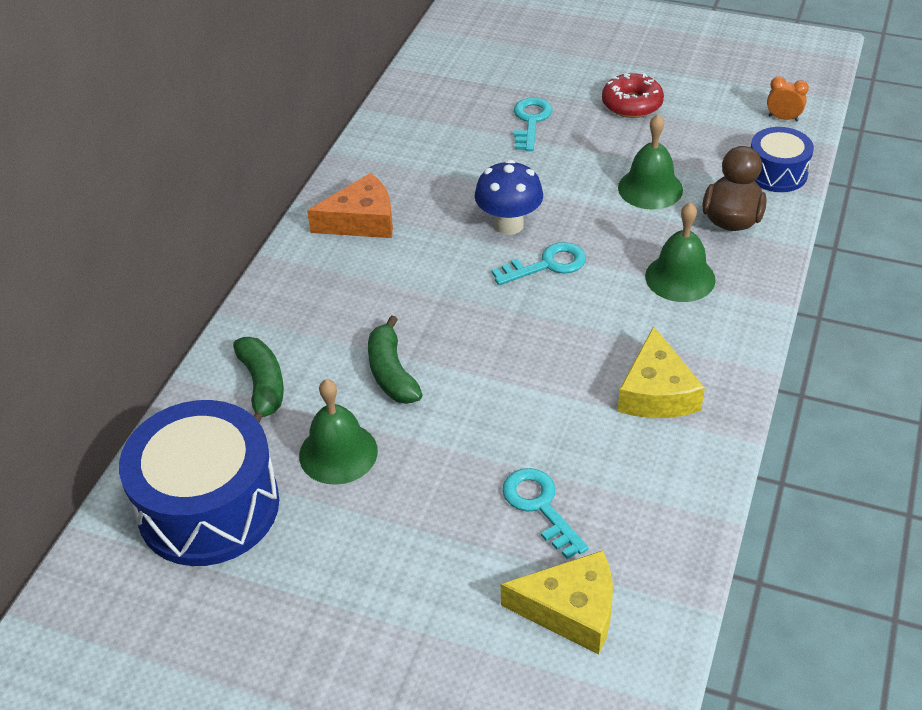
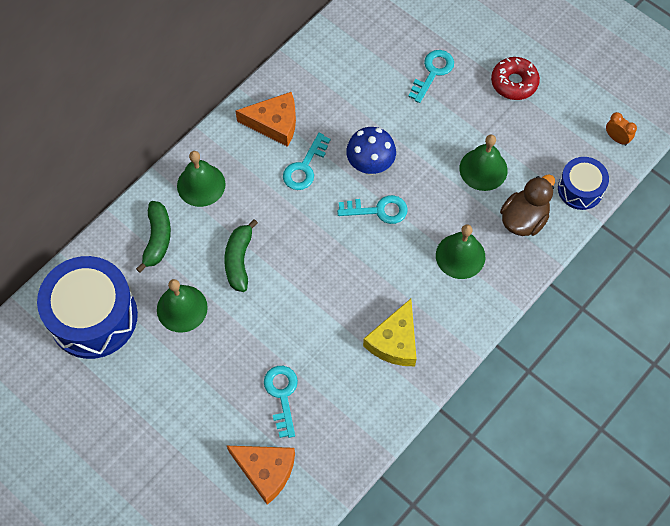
camera: 20 degrees right, 20 degrees up
yellow cheese [501,550,613,655] -> orange cheese [227,446,295,505]
none -> green bell [177,151,226,207]
none -> turquoise key [283,133,330,190]

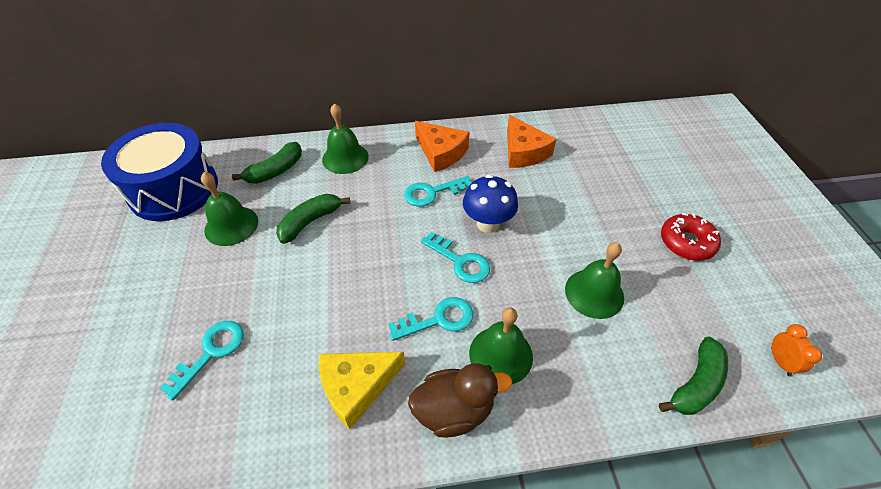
camera: 40 degrees right, 15 degrees down
orange cheese [227,446,295,505] -> orange cheese moved to [507,115,556,168]
turquoise key [408,50,454,103] -> turquoise key moved to [388,297,473,341]
brown duck [500,174,555,236] -> brown duck moved to [408,363,512,438]
blue drum [558,157,609,210] -> green banana [659,336,728,415]

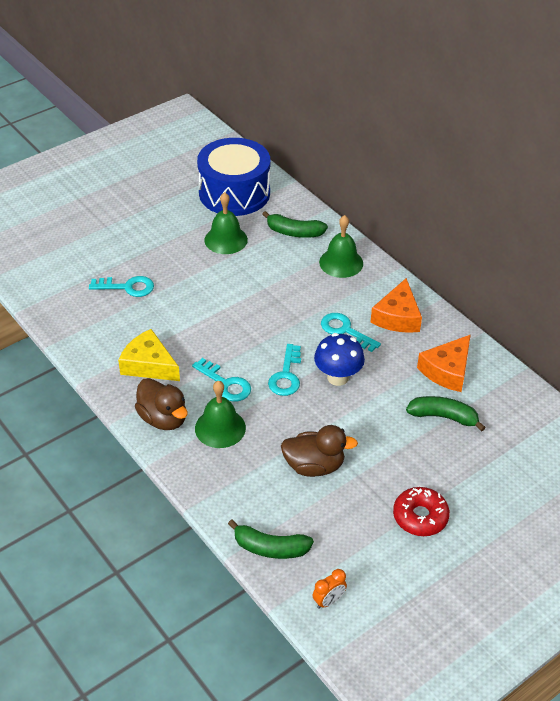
camera: 60 degrees right, 5 degrees down
green banana [276,194,350,244] -> green banana moved to [406,396,486,431]
green bell [565,242,624,319] -> brown duck [281,425,358,477]

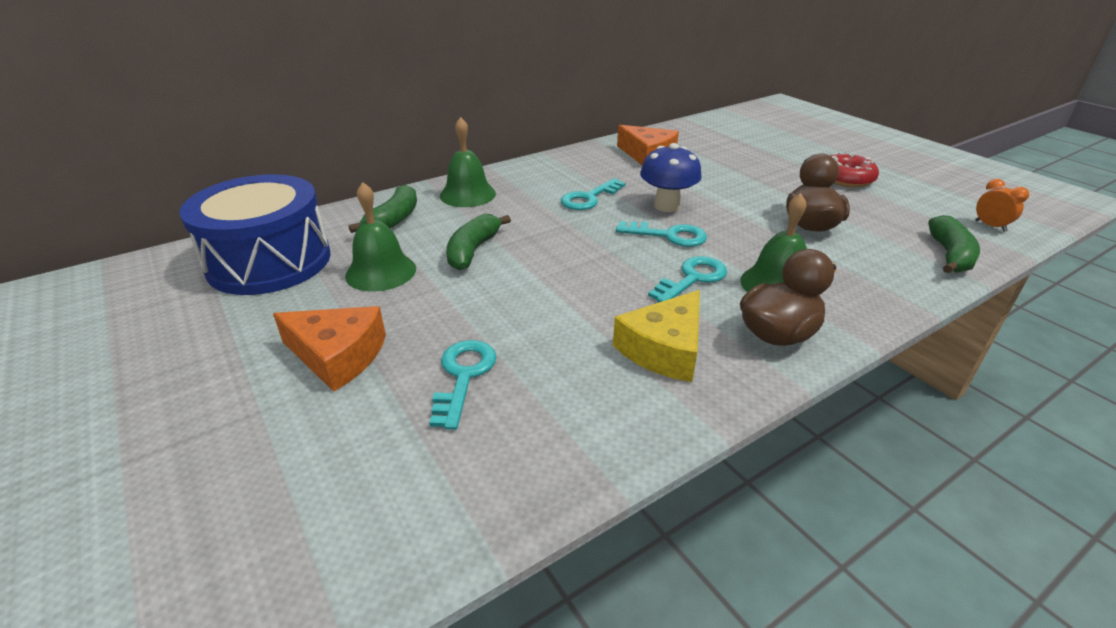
camera: 85 degrees left, 10 degrees down
orange cheese [370,278,422,333] -> orange cheese moved to [273,306,386,392]
green banana [406,396,486,431] -> green banana moved to [446,214,511,271]

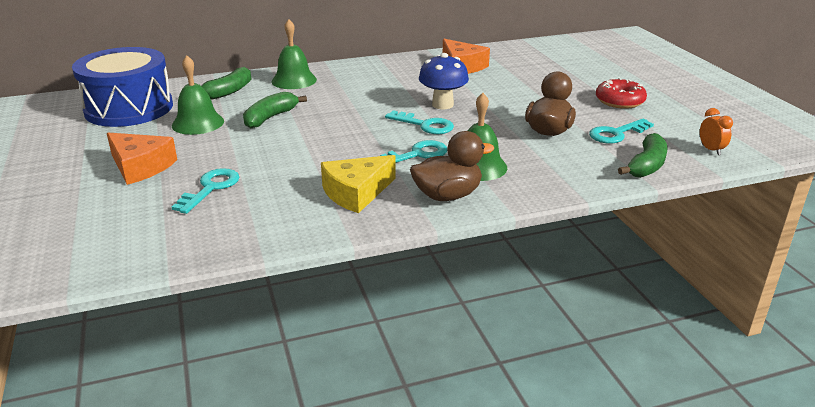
camera: 15 degrees right, 5 degrees down
turquoise key [561,178,625,210] -> turquoise key moved to [589,119,654,144]

